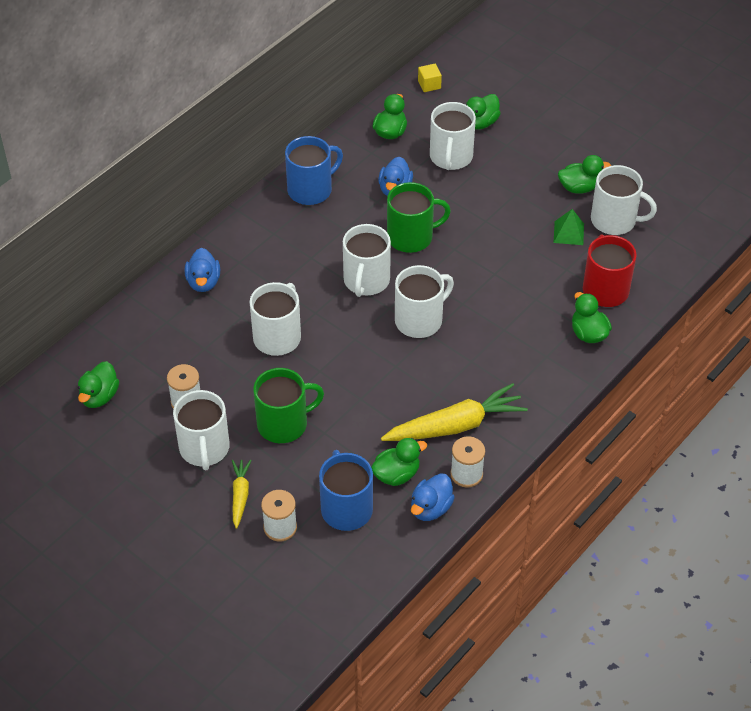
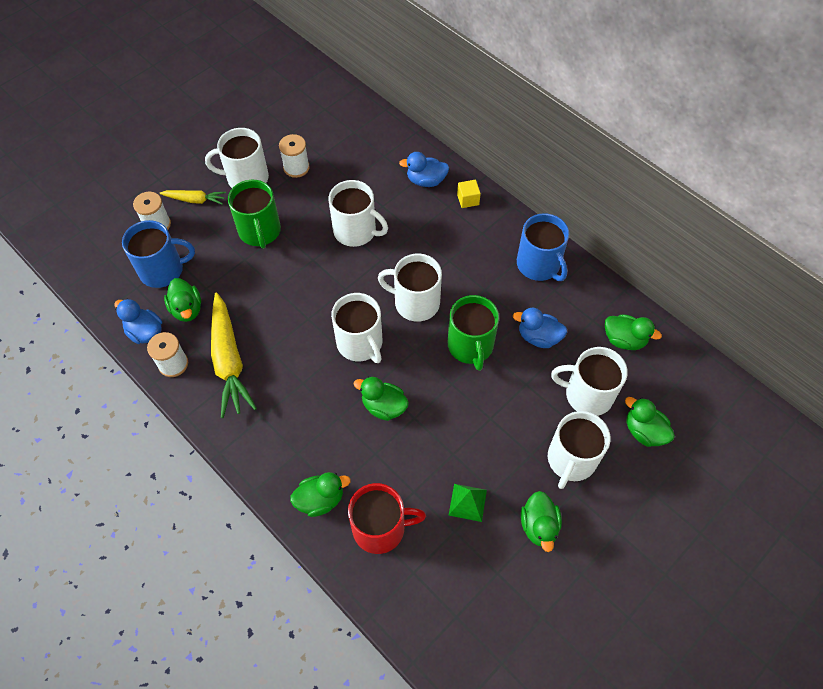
camera: 95 degrees right, 10 degrees up
green duck [78,361,119,408] -> green duck moved to [353,377,409,421]
yellow cube [418,64,442,92] -> yellow cube moved to [457,180,481,208]
white mug [591,165,657,235] -> white mug moved to [548,411,610,489]

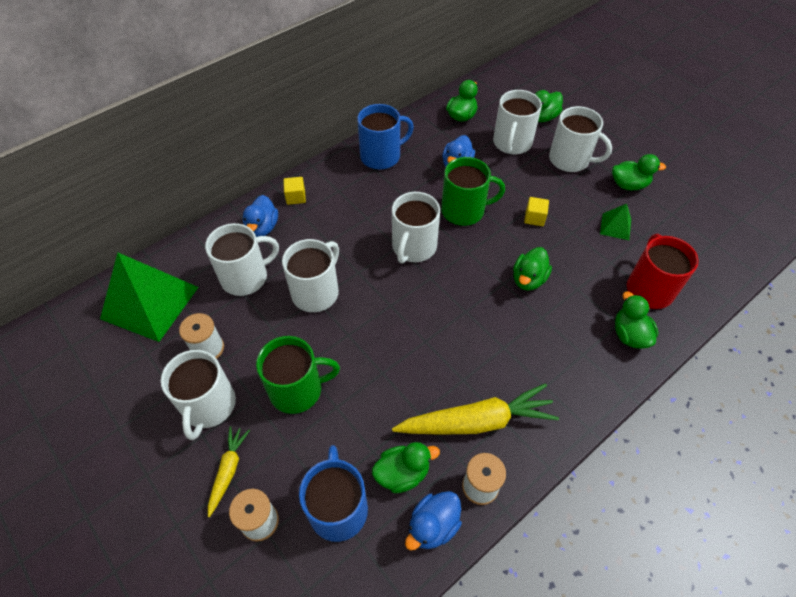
camera: 85 degrees left, 5 degrees down
white mug [331,293,382,363] -> white mug moved to [205,223,279,296]
none -> green pyramid [100,252,199,342]
none -> yellow cube [524,197,549,226]

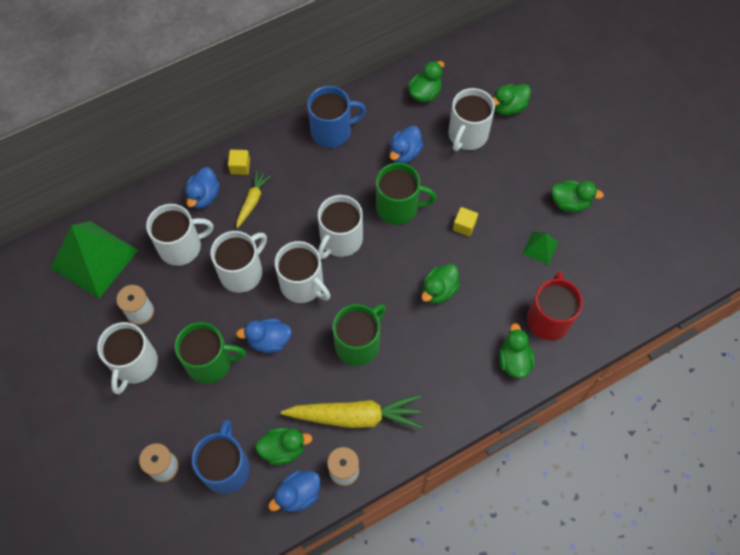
camera: 10 degrees right, 10 degrees up
yellow carrot [208,426,250,517] -> yellow carrot moved to [236,171,271,228]
white mug [549,106,612,172] -> white mug moved to [275,241,331,303]
none -> blue duck [236,319,292,353]
none -> green mug [333,304,386,366]

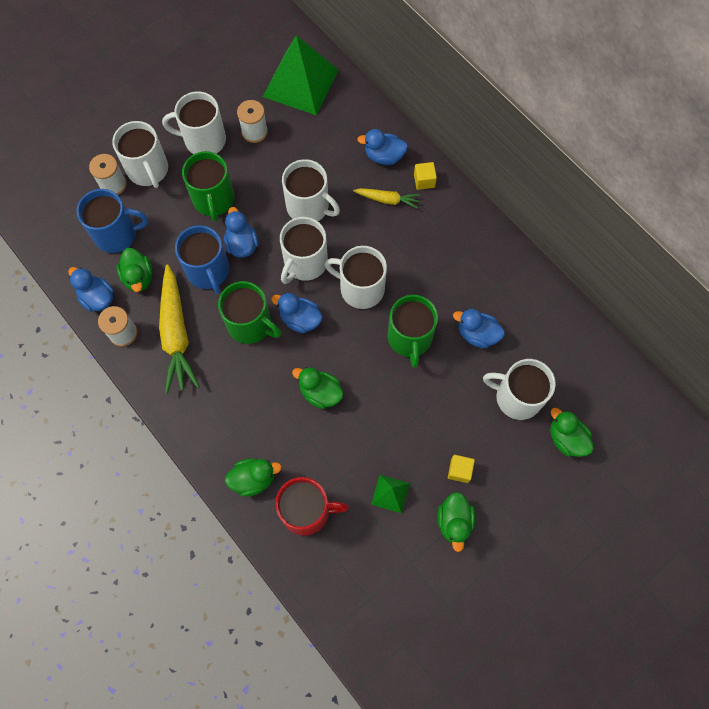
camera: 80 degrees right, 5 degrees up
white mug [146,204,214,266] -> white mug moved to [112,121,168,188]
blue mug [307,86,366,148] -> blue mug moved to [175,225,230,294]
green duck [408,61,444,102] -> none
yellow cube [453,207,478,237] -> yellow cube moved to [448,455,475,483]
none -> blue duck [271,293,323,333]

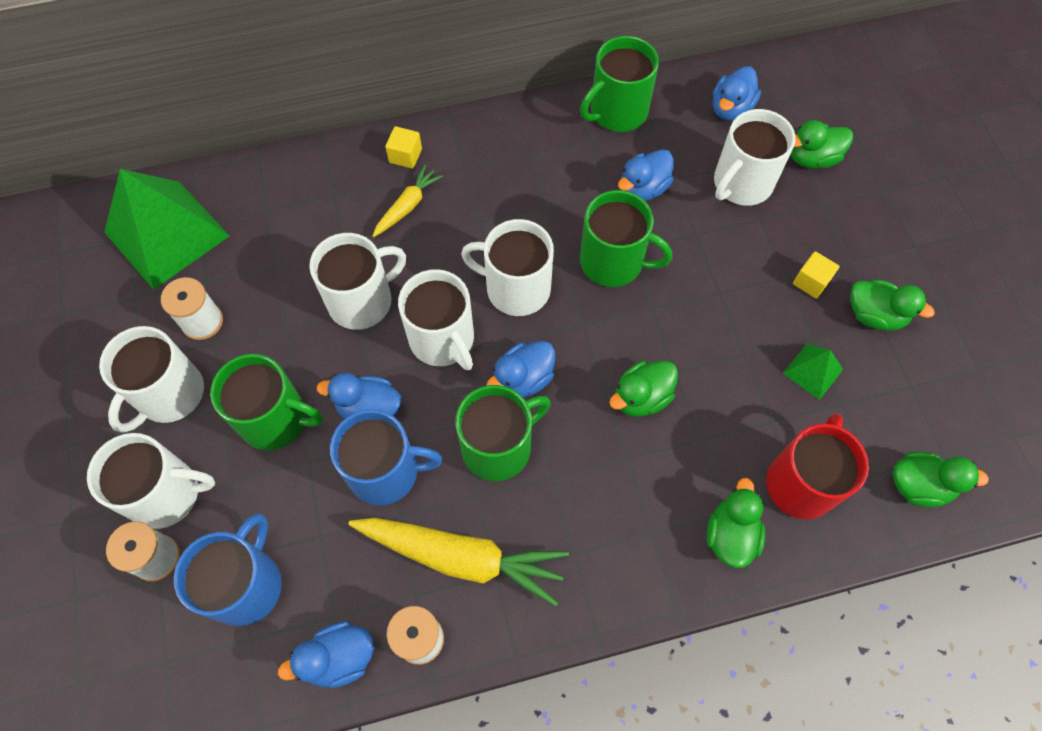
camera: 65 degrees left, 5 degrees down
green duck [117,248,152,292] -> green duck moved to [893,452,989,507]
white mug [325,246,387,309] -> white mug turned 60 degrees clockwise [461,219,554,316]
blue duck [357,129,408,165] -> blue duck moved to [713,66,761,121]
none -> green mug [580,36,659,132]

